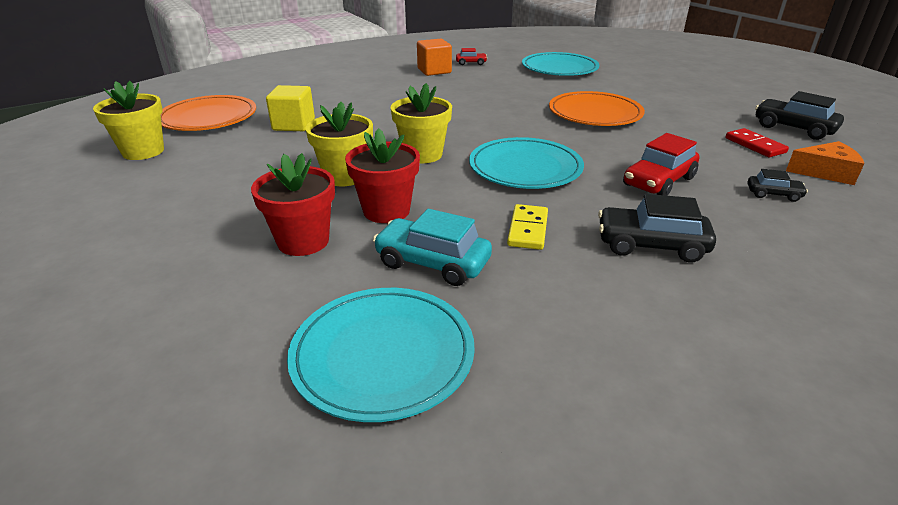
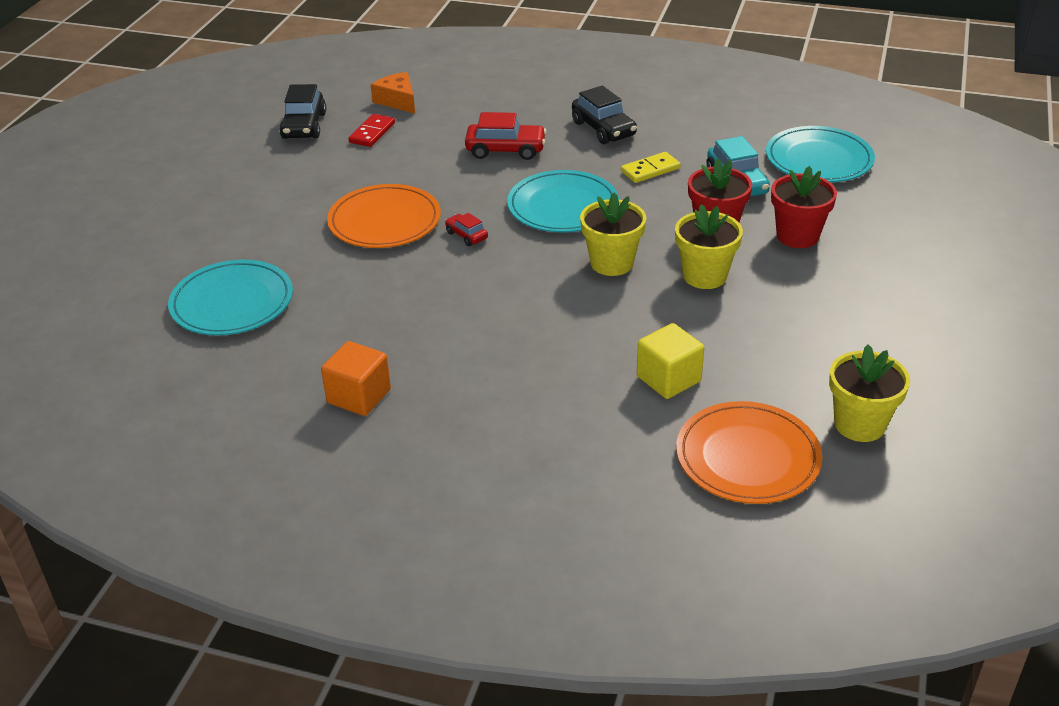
camera: 130 degrees left, 5 degrees up
red car [456,48,487,65] -> red car moved to [445,213,488,246]
black car [747,169,808,202] -> none

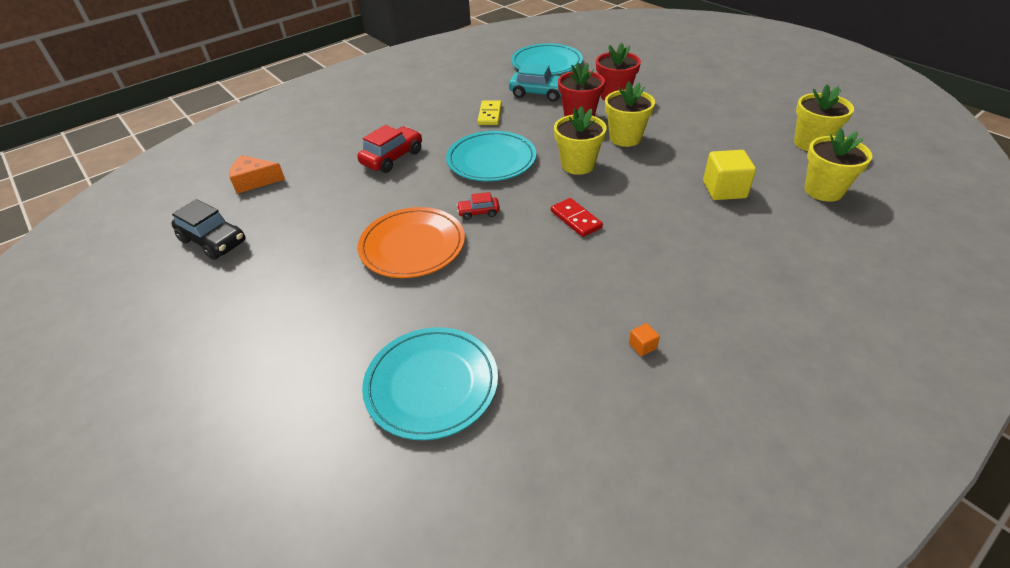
camera: 55 degrees left, 5 degrees up
orange cube [321,341,391,416] -> orange cube [629,323,660,356], size x0.45
red domino [348,114,395,147] -> red domino moved to [551,198,603,237]
black car [572,86,637,144] -> none
orange plate [676,401,823,504] -> yellow flower pot [805,128,873,202]

